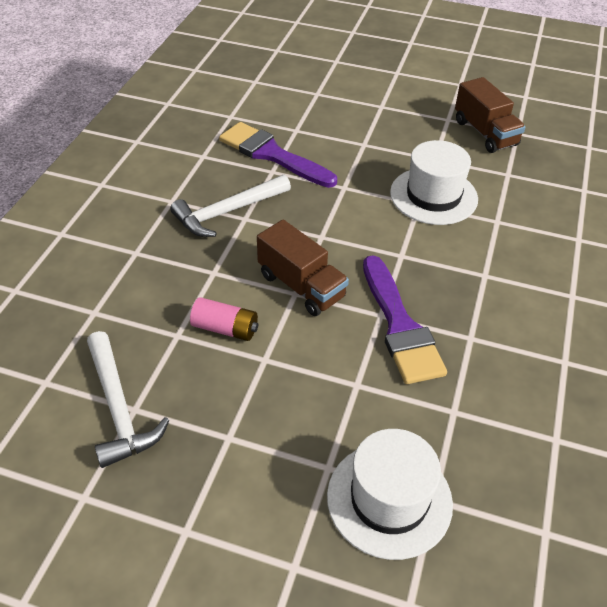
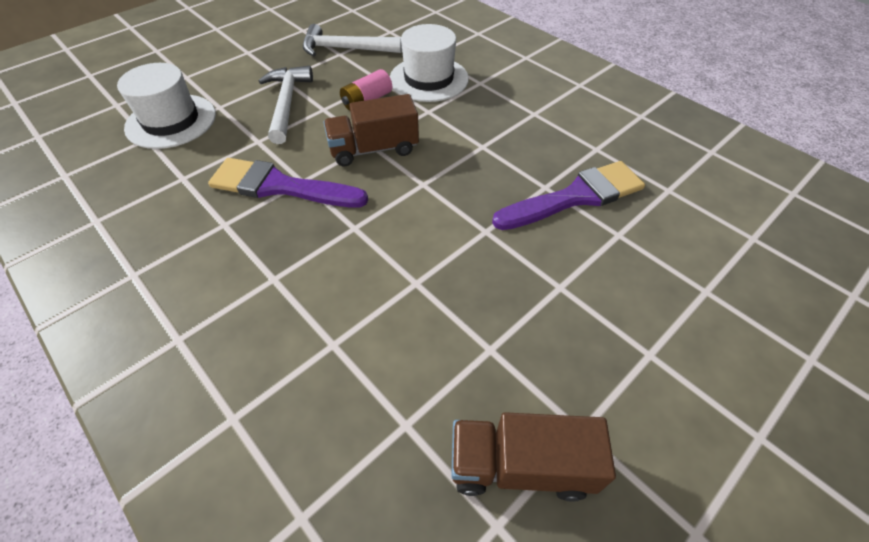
camera: 120 degrees right, 5 degrees up
white hammer [170,175,291,237] -> white hammer moved to [259,66,313,144]
white hat [390,140,478,225] -> white hat moved to [390,24,469,102]

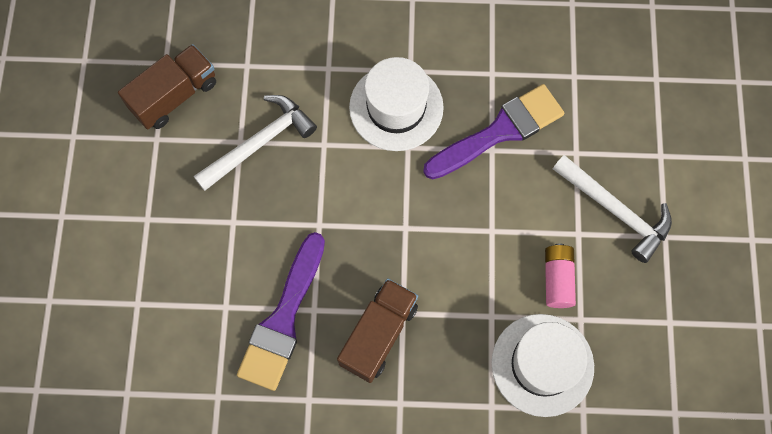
camera: 135 degrees right, 20 degrees up
white hat [117,63,216,149] -> white hat moved to [349,57,444,151]
white hammer [303,24,402,56] -> white hammer moved to [194,95,317,191]
brown truck [324,94,419,166] -> brown truck moved to [337,278,418,383]

